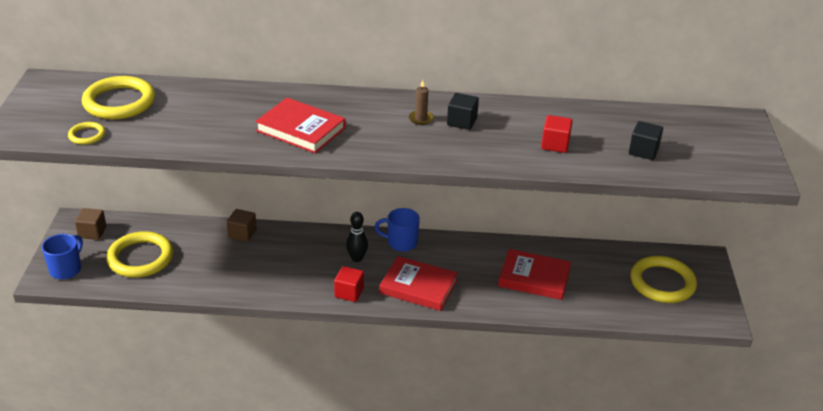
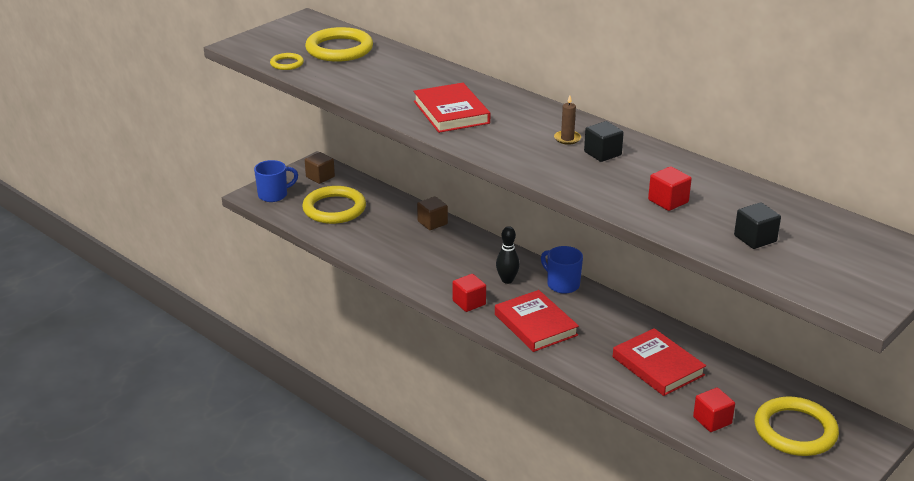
camera: 40 degrees right, 5 degrees down
none -> red cube [693,387,735,432]

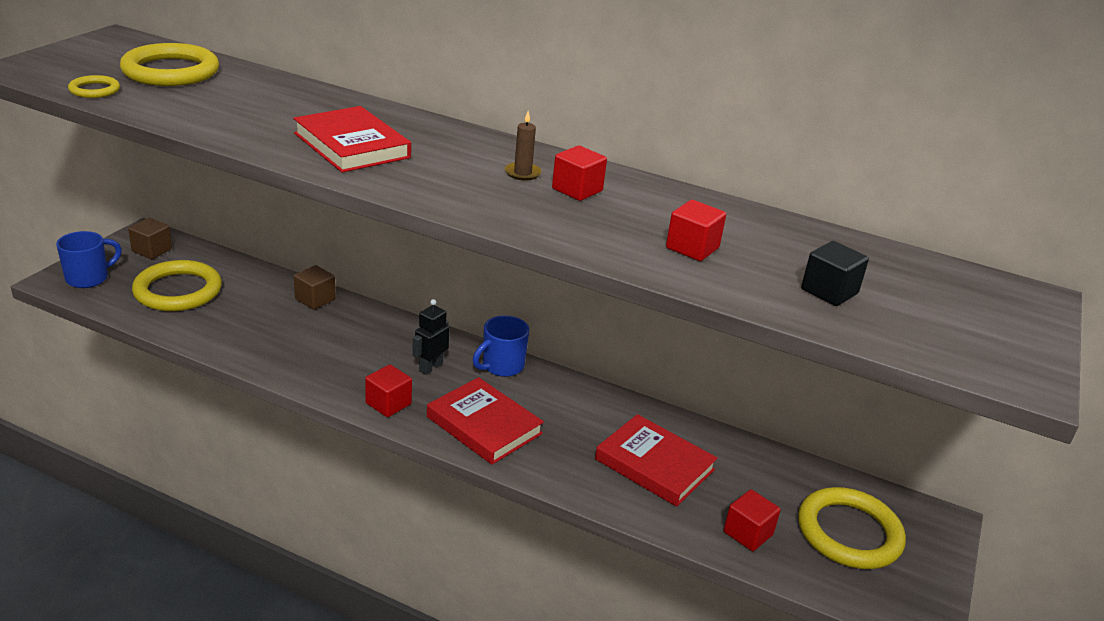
camera: 20 degrees left, 0 degrees up
black bowling pin [496,226,520,284] -> black robot [412,299,450,375]
blue mug [541,246,583,294] -> blue mug turned 75 degrees counterclockwise [473,315,529,377]
black cube [584,121,624,162] -> red cube [552,145,607,201]

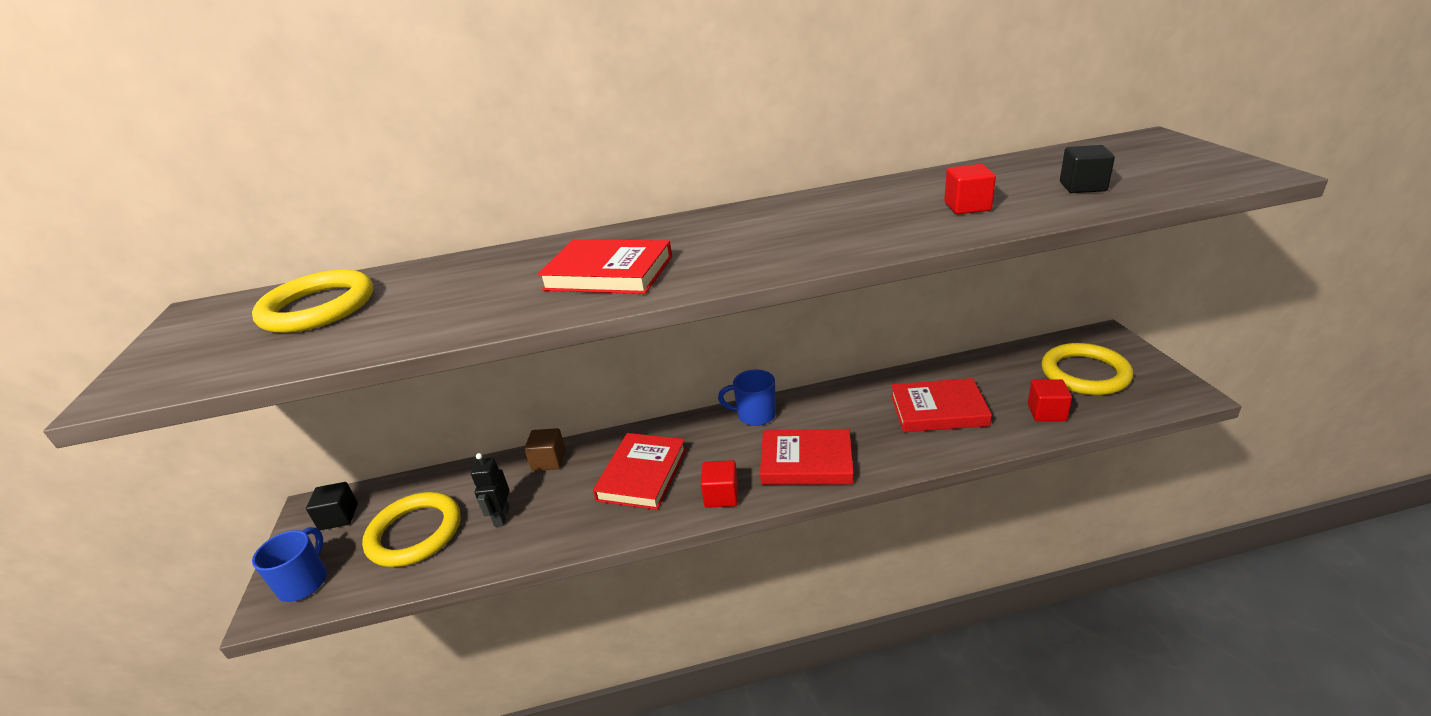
camera: 30 degrees left, 0 degrees up
yellow ring [68,75,120,98] -> none
brown cube [128,218,172,259] -> black cube [306,482,358,530]
black robot [412,299,450,375] -> black robot moved to [471,453,510,527]
blue mug [473,315,529,377] -> blue mug turned 90 degrees clockwise [718,369,776,426]
brown candle [505,111,542,181] -> none
red cube [552,145,607,201] -> none
none -> red book [593,433,686,510]

